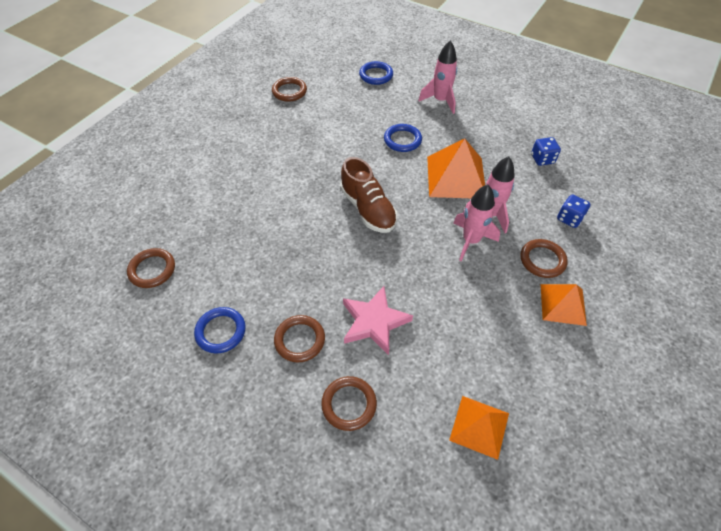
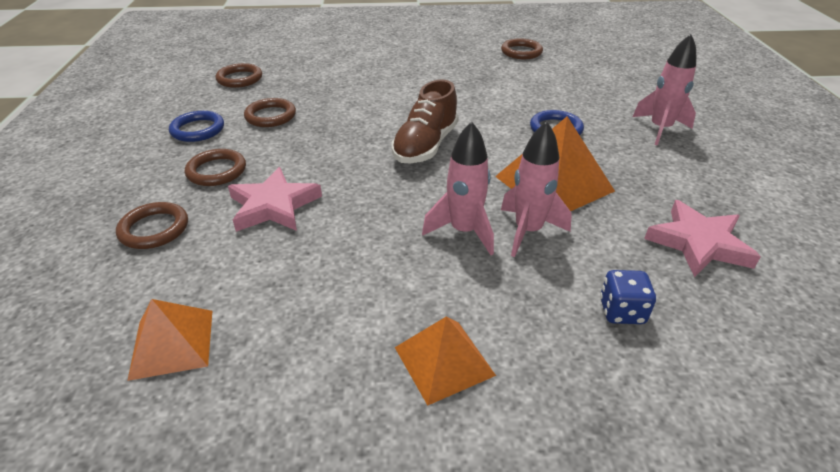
camera: 55 degrees right, 15 degrees down
blue ring [359,61,393,85] -> none
brown ring [520,239,568,278] -> brown ring moved to [244,98,296,127]
blue dice [531,137,561,166] -> pink star [644,200,761,277]

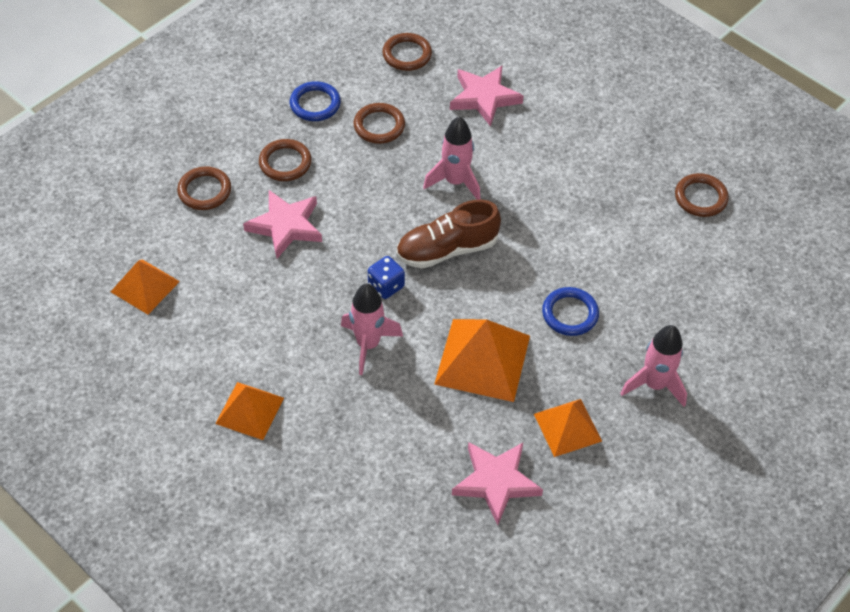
camera: 45 degrees right, 15 degrees up
pink rocket [501,121,572,257] -> pink rocket moved to [423,116,481,200]
blue dice [600,270,656,324] -> blue dice moved to [368,256,405,299]
none -> pink star [450,66,524,127]
none -> orange pyramid [534,399,602,457]

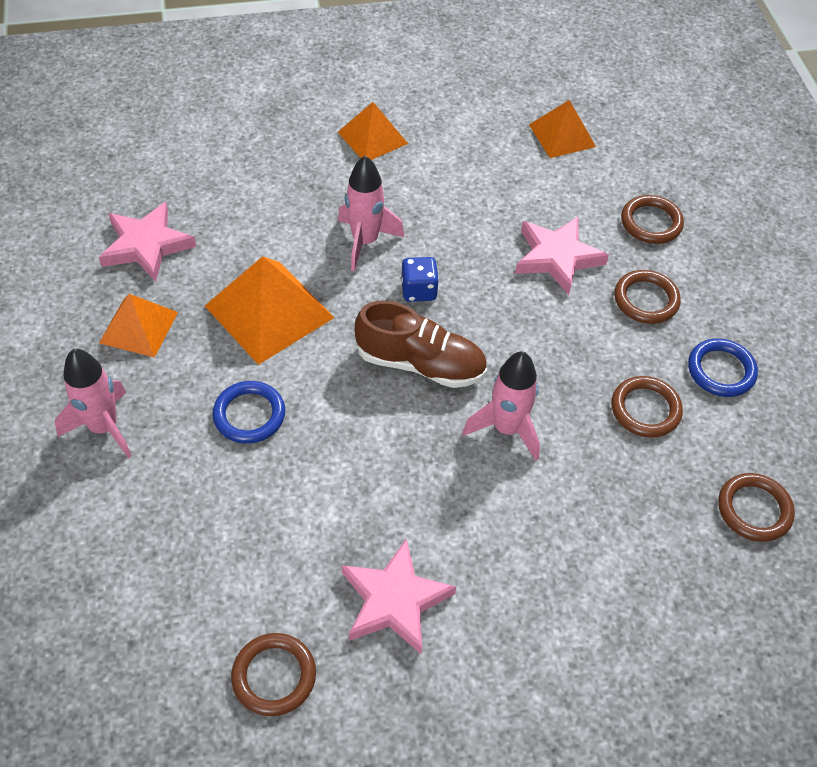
camera: 125 degrees right, 0 degrees up
brown shoe [396,200,501,268] -> brown shoe turned 90 degrees clockwise [355,301,487,388]
pink star [450,66,524,127] -> pink star moved to [341,538,456,654]

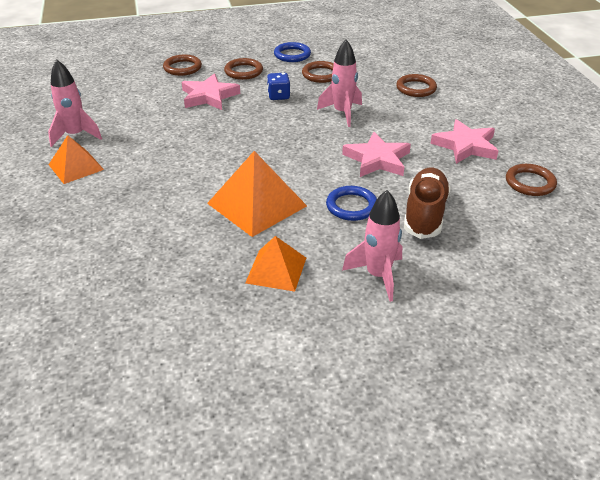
camera: 90 degrees left, 15 degrees down
pink star [99,202,196,282] -> pink star moved to [342,132,411,177]
pink rocket [338,156,404,271] -> pink rocket moved to [48,59,102,147]
brown shoe [355,301,487,388] -> brown shoe moved to [404,168,451,239]
blue dice [401,257,439,302] -> blue dice moved to [267,73,290,100]
orange pyramid [529,100,596,158] -> none
brown ring [718,473,795,542] -> brown ring moved to [396,74,437,97]

